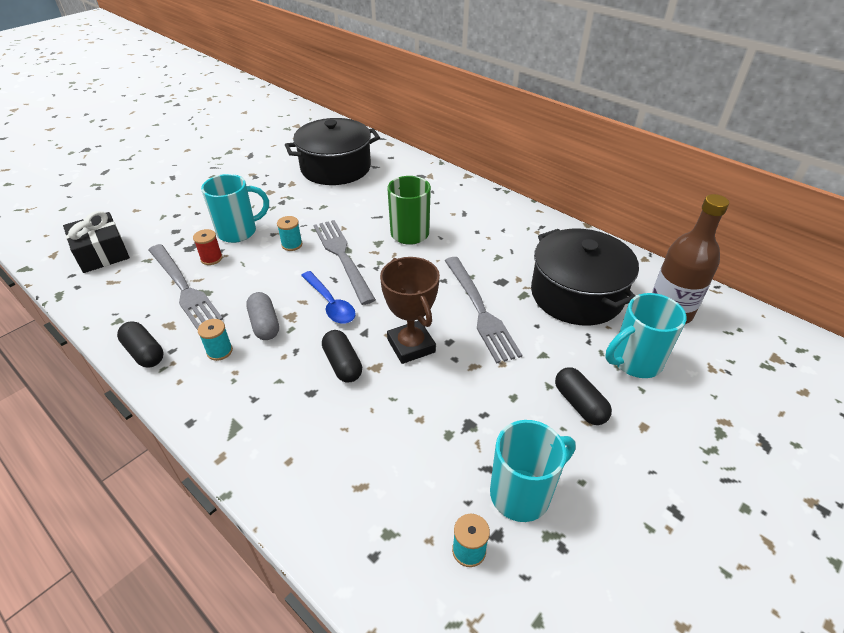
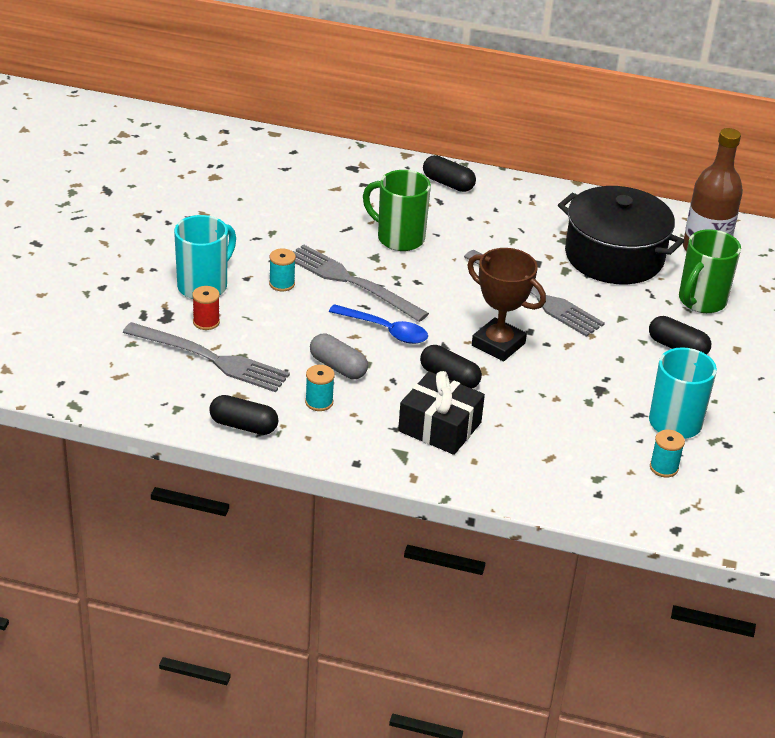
camera: 30 degrees left, 5 degrees down
black gift [63,211,130,273] -> black gift moved to [398,371,485,455]
black pot [285,118,380,185] -> none
turquoise mug [605,293,687,378] -> green mug [679,229,741,313]
none -> black capsule [423,155,476,192]

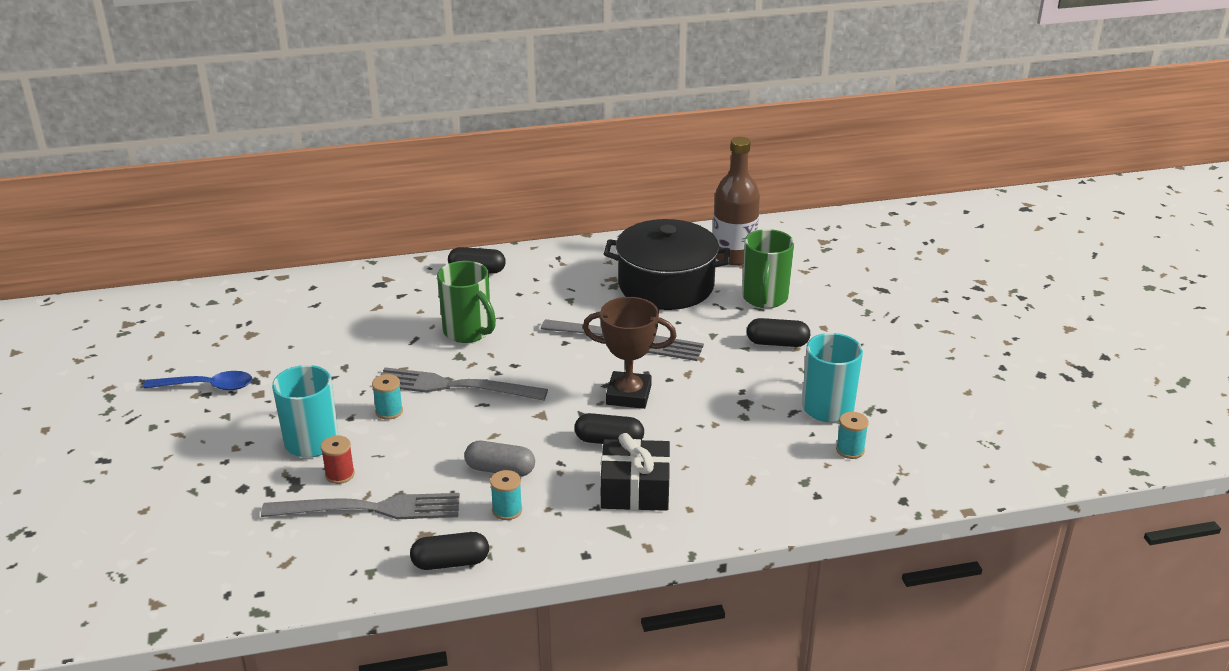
camera: 25 degrees left, 5 degrees down
blue spoon [329,304,428,344] -> blue spoon moved to [143,371,252,390]
green mug [363,170,431,251] -> green mug turned 135 degrees counterclockwise [437,261,496,343]

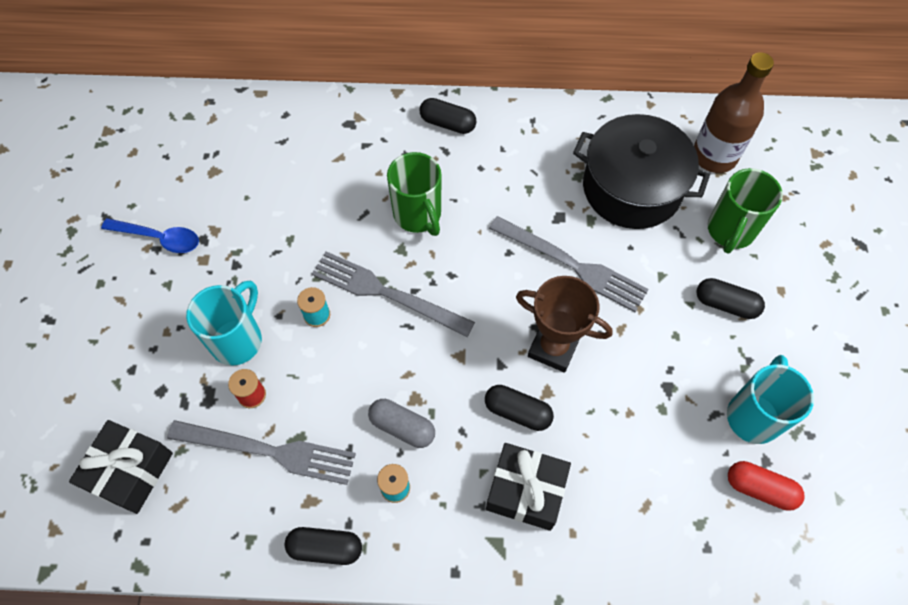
camera: 15 degrees right, 30 degrees up
turquoise spool [836,412,869,459] -> red capsule [728,461,804,511]
none -> black gift [69,420,173,514]

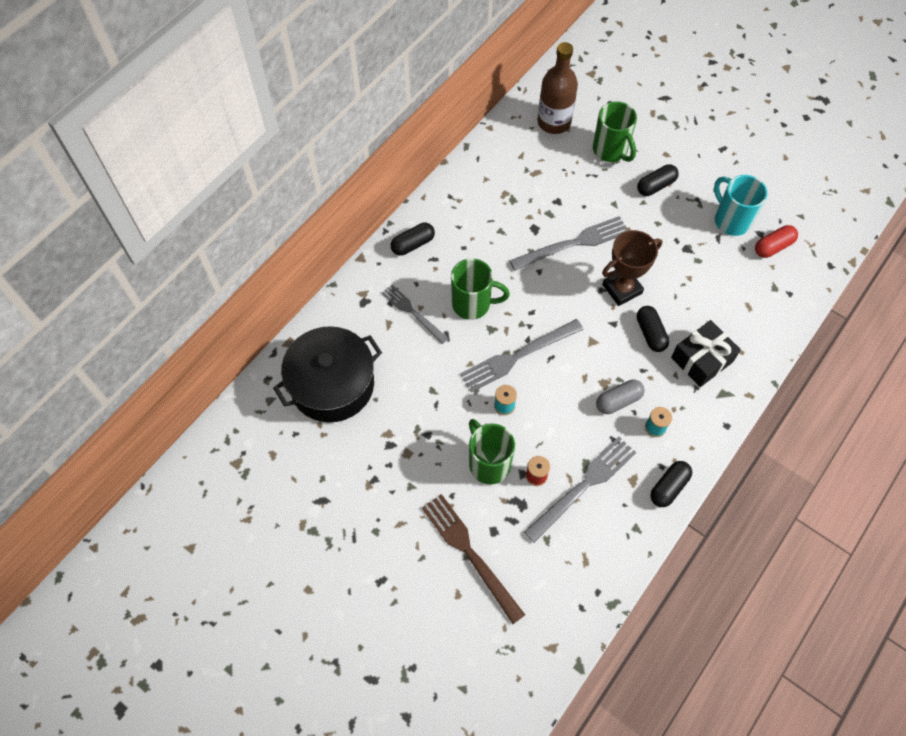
camera: 55 degrees left, 0 degrees up
black gift [69,420,173,514] -> none
blue spoon [101,218,199,253] -> none
turquoise mug [186,281,262,366] -> green mug [469,419,515,484]
black capsule [485,385,554,431] -> black capsule turned 75 degrees counterclockwise [637,306,669,352]
black pot [573,114,710,229] -> black pot moved to [273,326,382,422]
none -> grey fork [382,285,449,344]
none -> brown fork [422,494,525,624]

